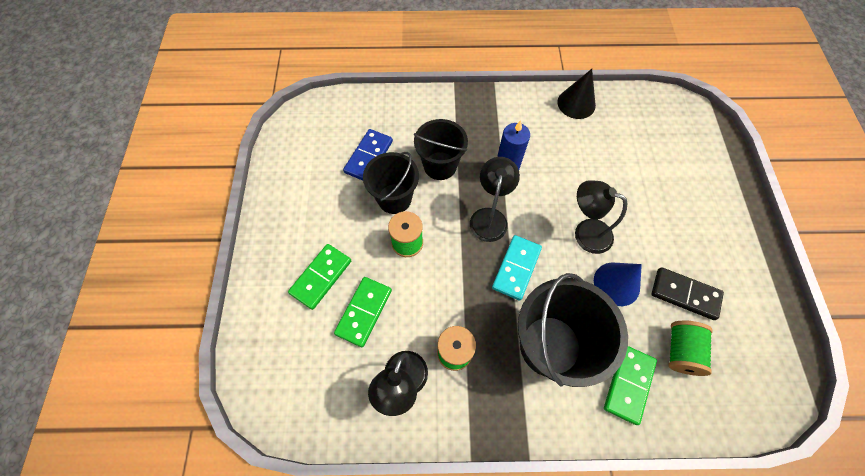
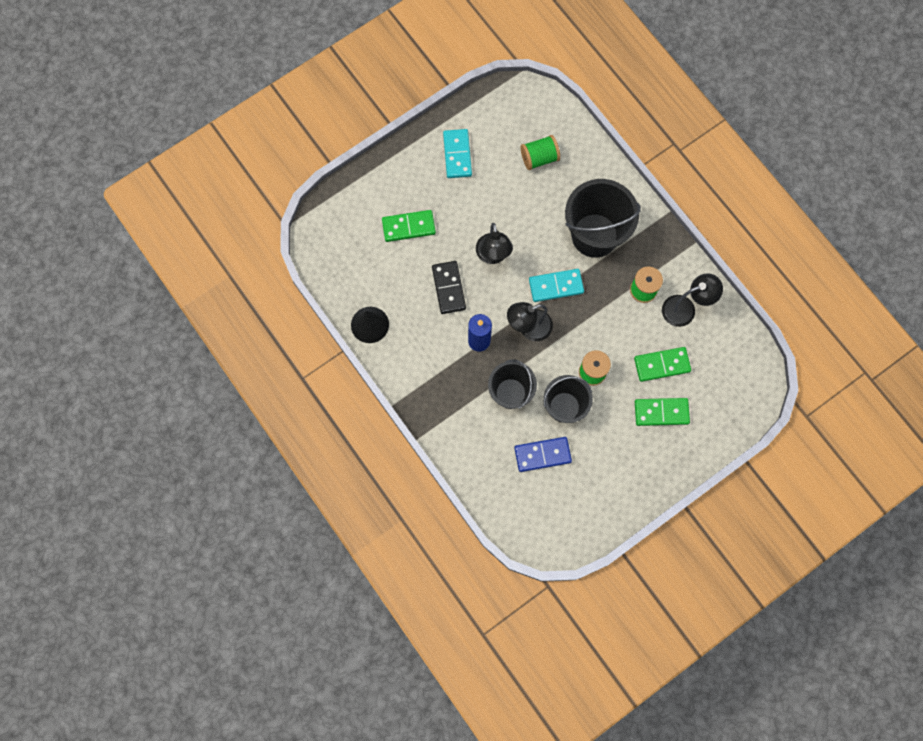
camera: 125 degrees left, 10 degrees up
blue cone [594,263,642,306] -> none
green domino [604,346,657,425] -> green domino moved to [382,210,436,242]
black domino [651,267,724,320] -> black domino moved to [432,261,466,314]
none -> turquoise domino [443,129,472,178]

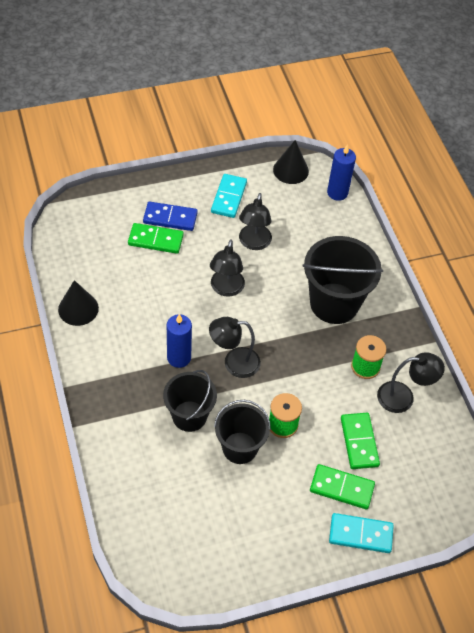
camera: 15 degrees right, 20 degrees down
black domino [432,261,466,314] -> none
blue domino [514,437,572,472] -> blue domino moved to [143,202,198,231]
green spool [521,135,560,170] -> none
turquoise domino [529,269,584,302] -> turquoise domino moved to [329,513,394,553]
green domino [634,347,691,382] -> green domino turned 75 degrees clockwise [341,413,380,469]
none -> black lamp [239,193,272,250]
none -> black cone [273,140,309,184]
none -> blue candle [327,144,356,201]

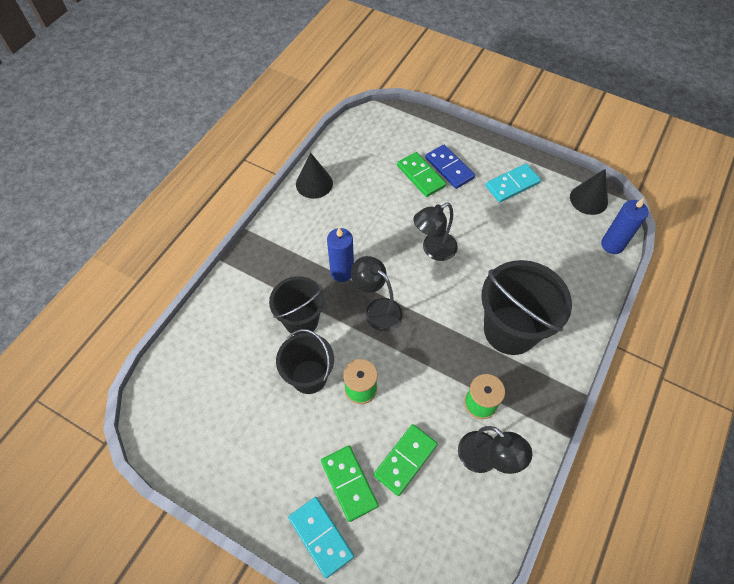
camera: 50 degrees right, 5 degrees up
black lamp [239,193,272,250] -> none

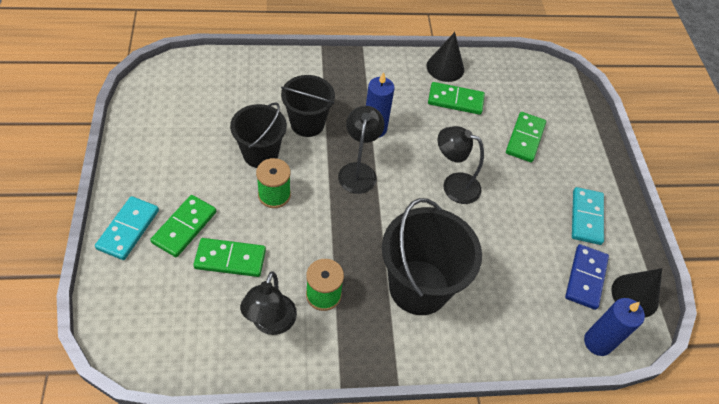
camera: 50 degrees right, 5 degrees down
blue domino [425,145,475,189] -> blue domino moved to [565,244,609,310]
turquoise domino [485,164,541,202] -> turquoise domino turned 75 degrees clockwise [572,187,604,245]
none -> green domino [428,82,485,115]

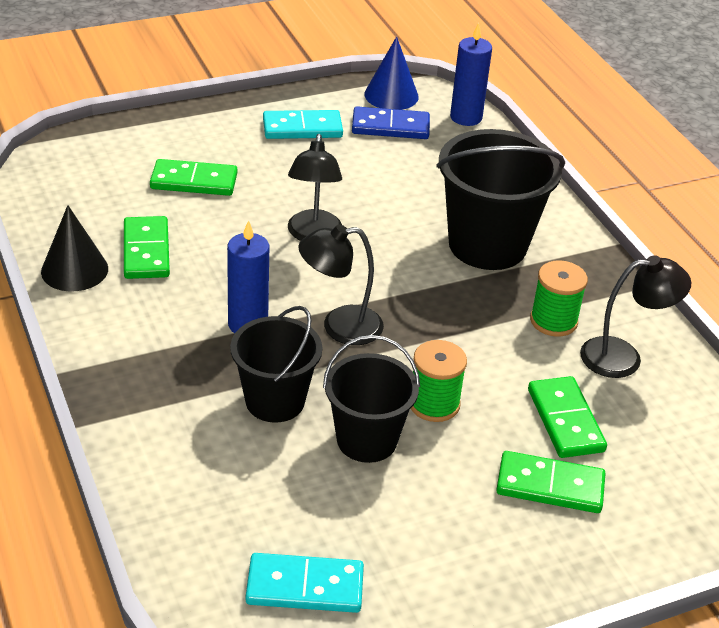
camera: 105 degrees left, 15 degrees down
turquoise domino [95,196,159,260] -> turquoise domino moved to [246,553,364,613]
black cone [611,268,662,317] -> blue cone [364,36,419,110]

